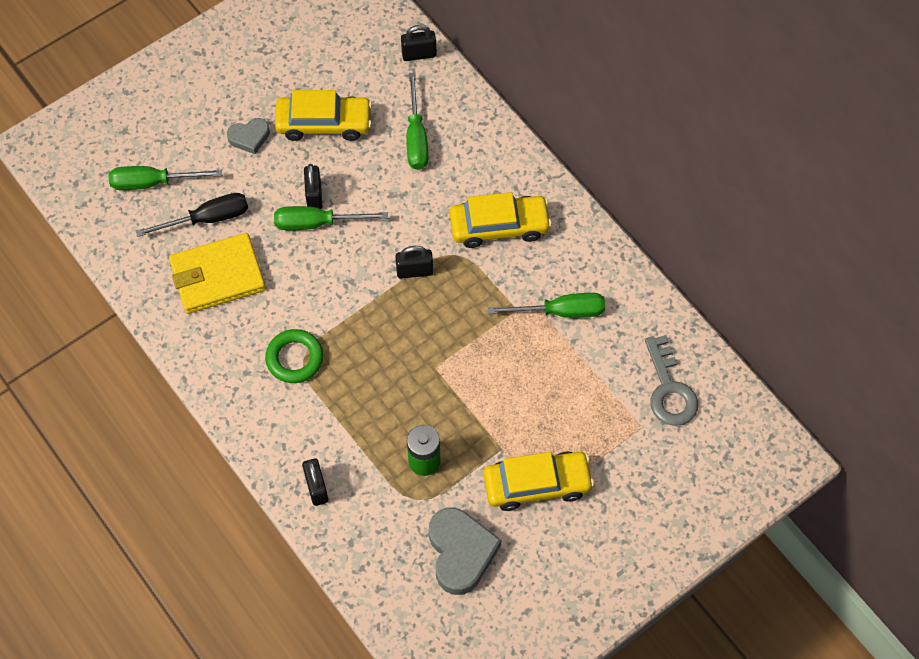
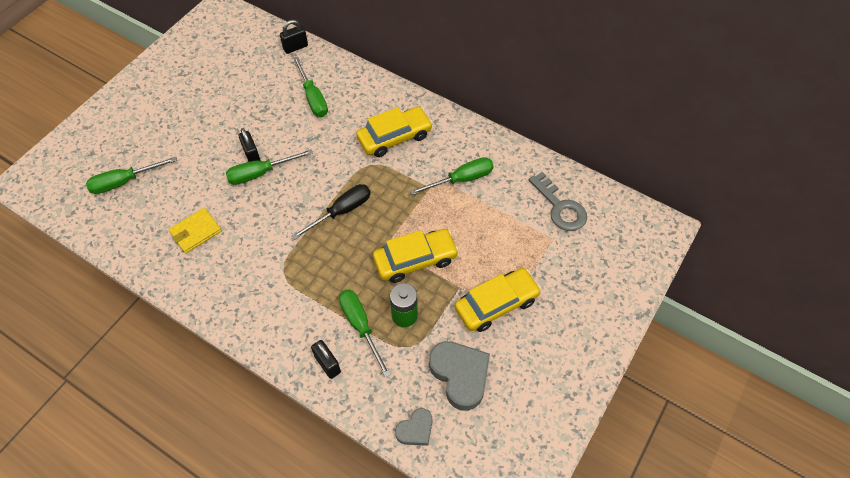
camera: 20 degrees left, 5 degrees down
black screwdriver [136,193,248,237] -> black screwdriver moved to [291,184,371,240]
yellow wallet [169,233,266,314] -> yellow wallet [169,208,222,253], size x0.63
grey heart [227,118,270,154] -> grey heart moved to [395,408,432,446]
green ring [265,329,323,383] -> none
yellow car [275,90,372,141] -> yellow car moved to [373,229,459,283]
black padlock [395,246,433,279] -> none
none -> green screwdriver [339,289,391,378]

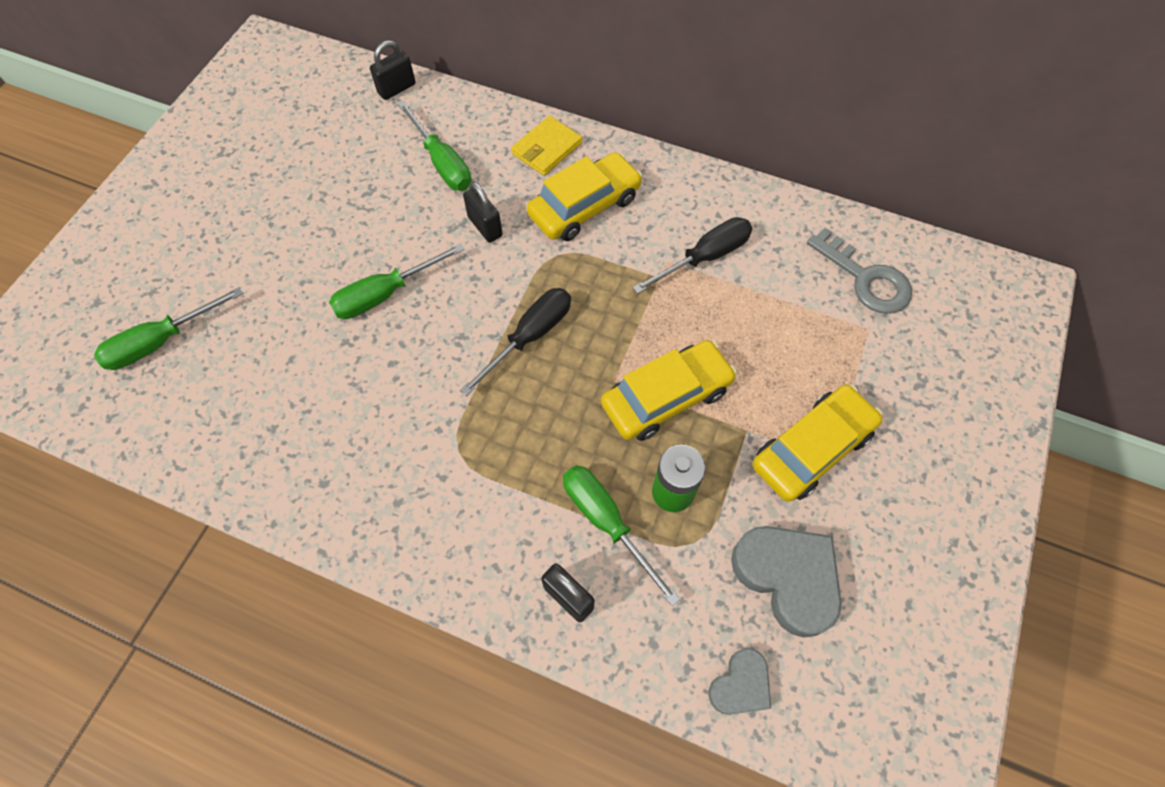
camera: 10 degrees left, 5 degrees up
yellow wallet [169,208,222,253] -> yellow wallet moved to [511,116,582,176]
black padlock [238,128,261,162] -> black padlock moved to [463,181,503,243]
green screwdriver [410,157,494,195] -> black screwdriver [632,217,752,294]

